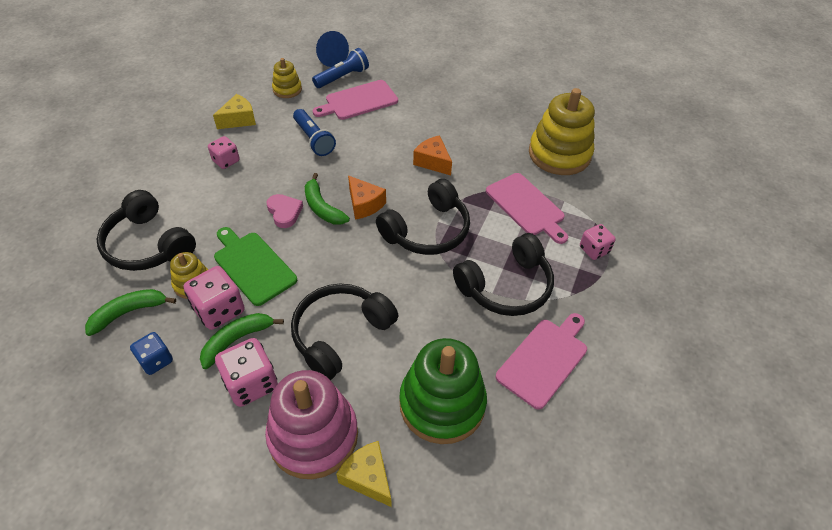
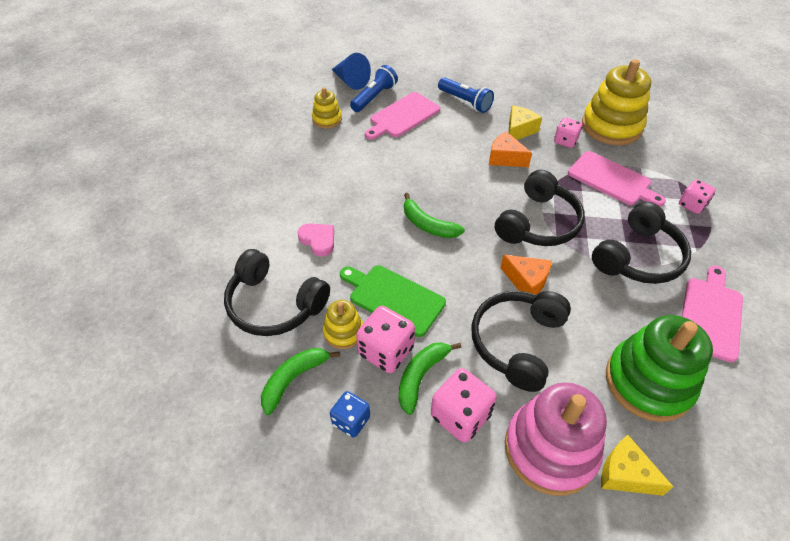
camera: 15 degrees left, 0 degrees up
pink dice [208,136,240,169] -> pink dice moved to [554,117,582,148]
yellow cheese [213,94,256,129] -> yellow cheese moved to [508,106,542,140]
pink heart [266,194,303,228] -> pink heart moved to [298,223,334,257]
blue flashlight [293,109,336,156] -> blue flashlight moved to [438,77,494,113]
orange cheese [348,175,386,220] -> orange cheese moved to [500,254,552,295]

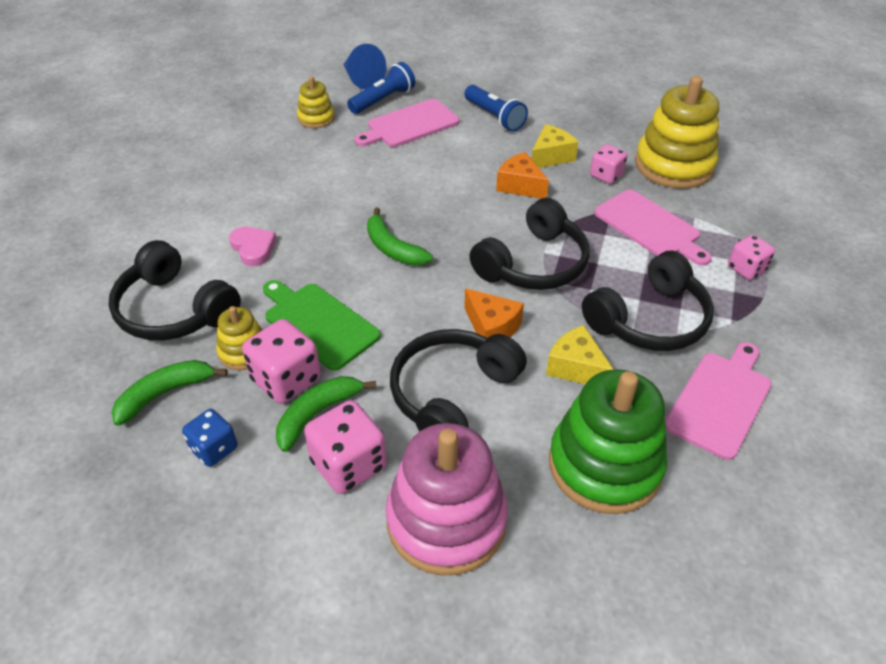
camera: 10 degrees right, 5 degrees down
yellow cheese [601,435,673,496] -> yellow cheese moved to [546,325,614,384]

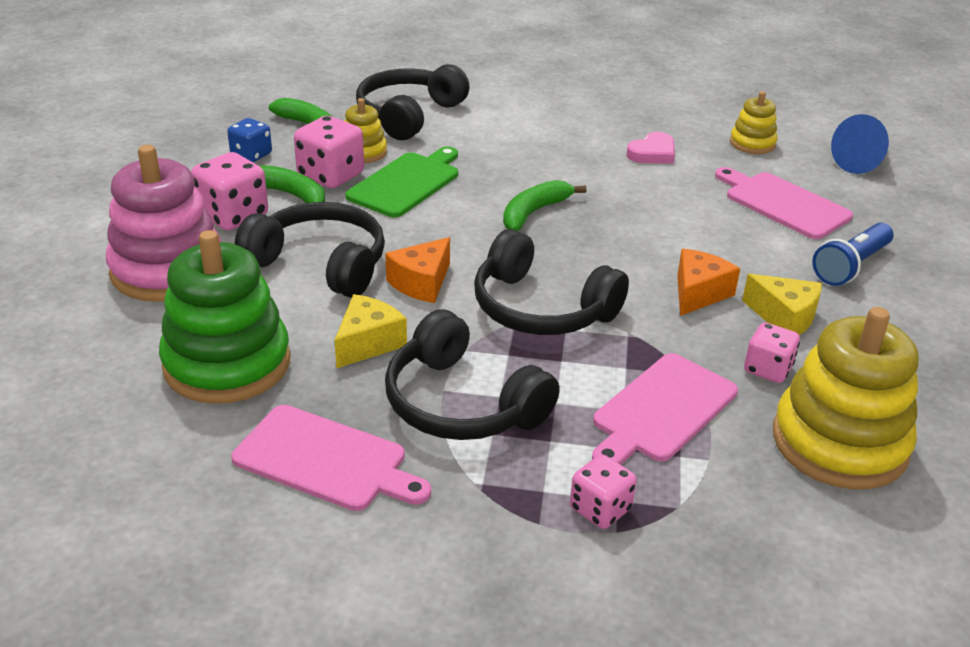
camera: 80 degrees right, 10 degrees down
pink heart [229,227,277,266] -> pink heart moved to [626,132,675,164]
blue flashlight [347,62,415,114] -> none

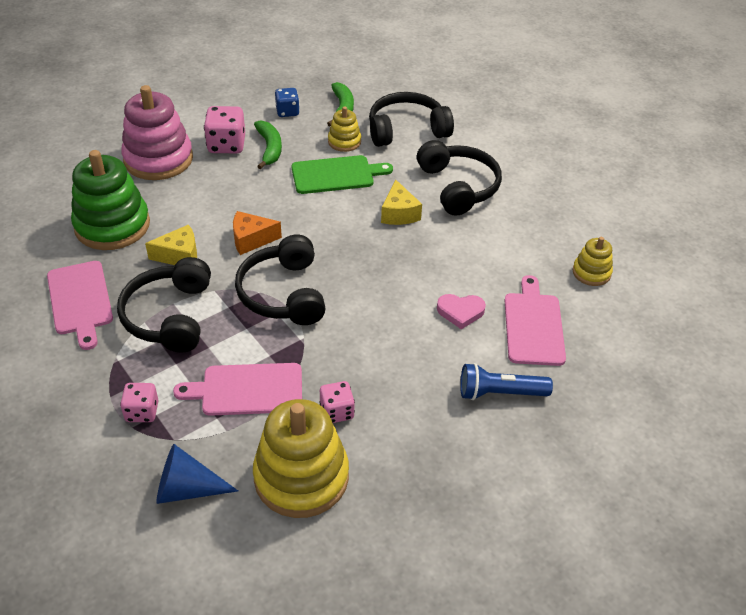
camera: 45 degrees right, 10 degrees up
black headphones [235,202,385,298] -> black headphones moved to [417,140,502,216]
pink dice [294,116,364,188] -> none
green banana [503,180,587,231] -> none
pink heart [626,132,675,164] -> pink heart moved to [437,294,486,329]
orange cheese [677,249,740,316] -> none
yellow cheese [742,274,822,335] -> yellow cheese moved to [381,180,422,225]
blue cone [831,114,889,174] -> blue cone moved to [156,444,238,504]

